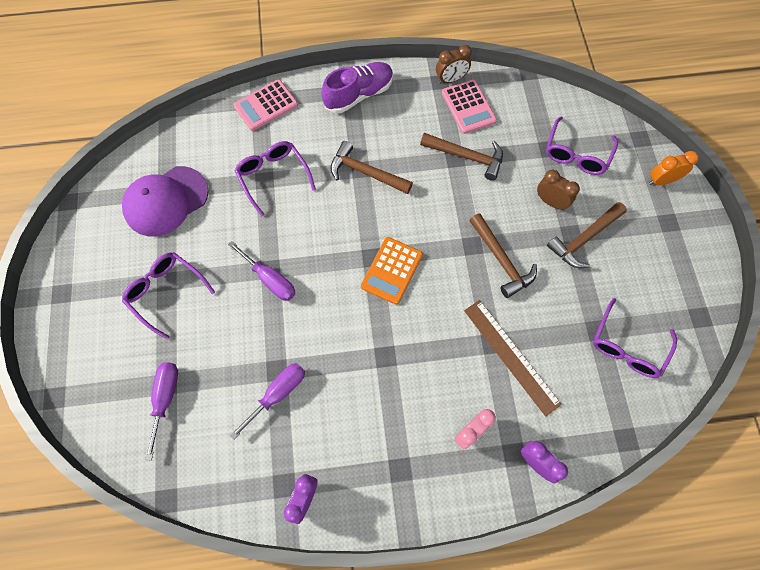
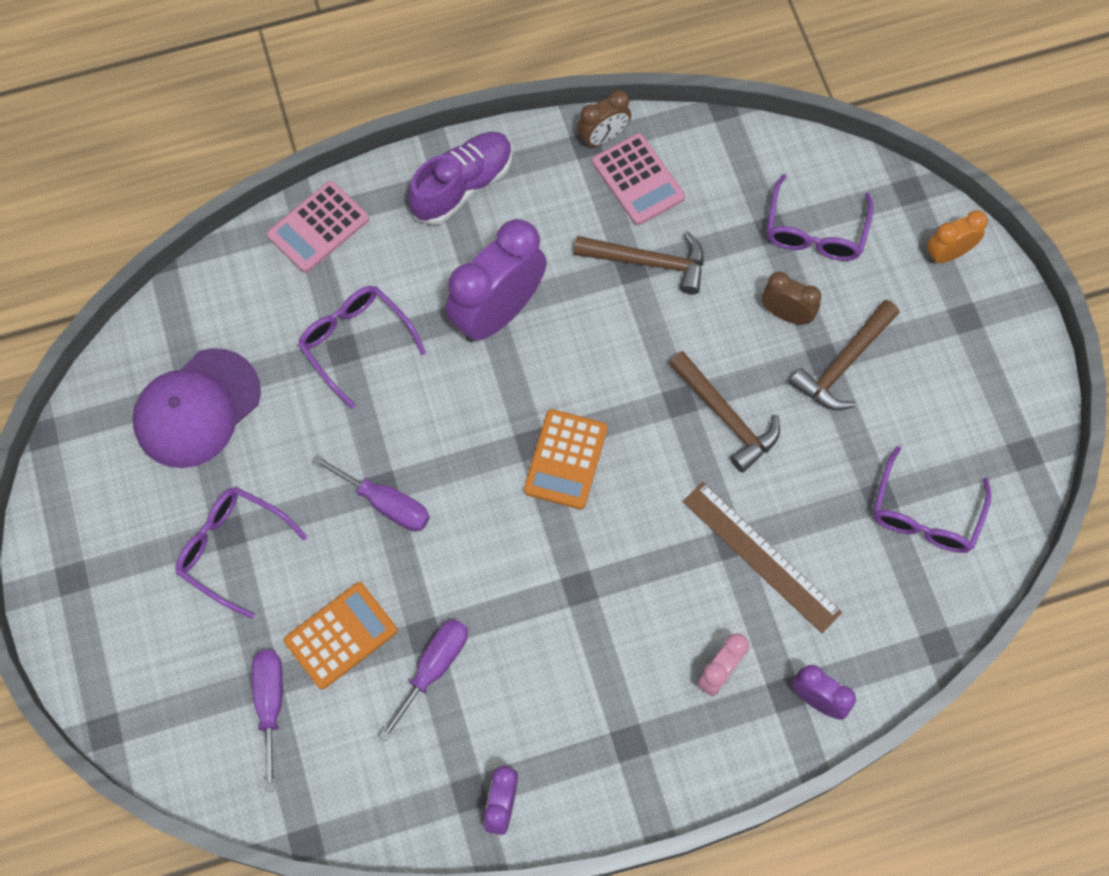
camera: 10 degrees left, 0 degrees up
brown hammer [330,141,413,194] -> purple clock [445,219,547,342]
none -> orange calculator [284,582,397,689]

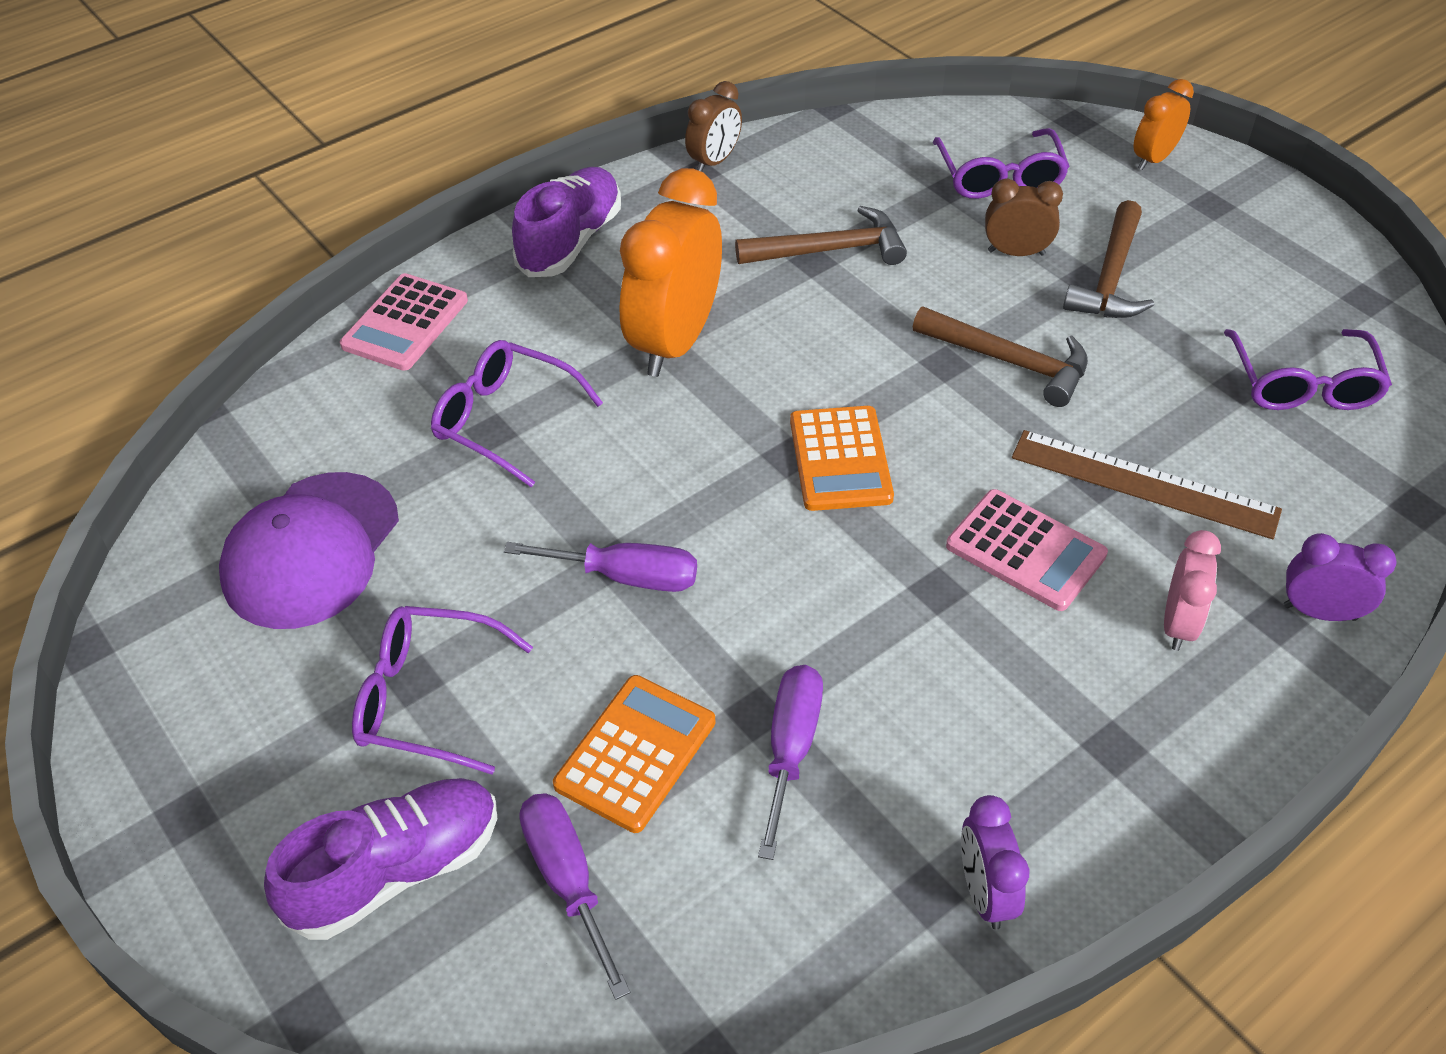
camera: 20 degrees left, 20 degrees down
purple clock [445,219,547,342] -> orange clock [619,168,722,377]
pink calculator [592,133,685,225] -> pink calculator moved to [946,489,1108,611]
none -> purple shoe [264,778,497,940]

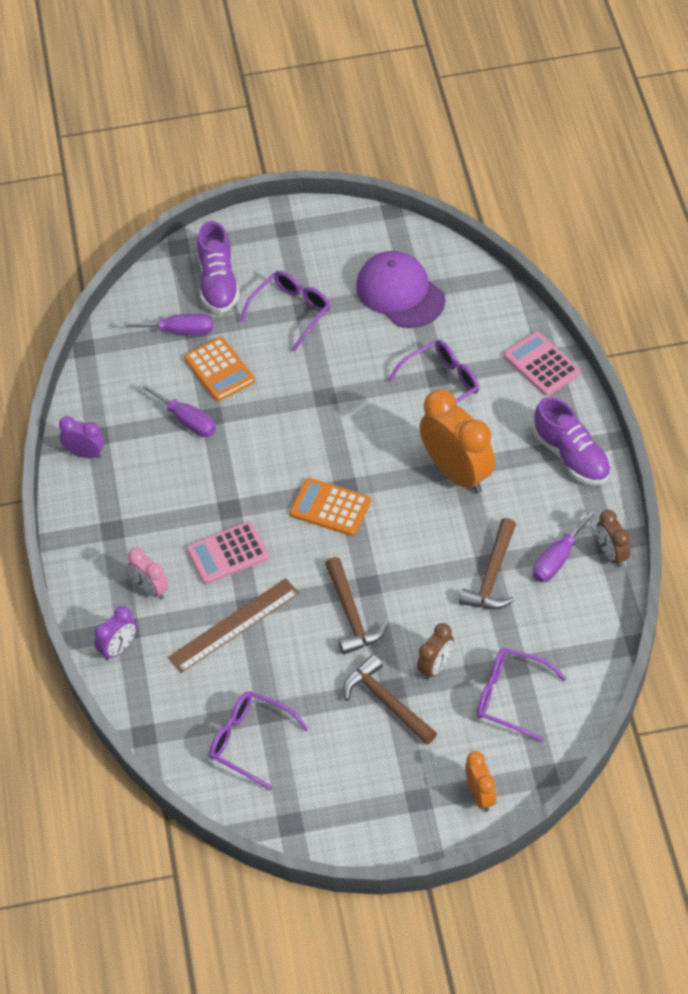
camera: 120 degrees right, 5 degrees up
purple screwdriver [504,542,697,592] -> purple screwdriver moved to [533,507,598,582]
brown hammer [913,307,1088,407] -> brown hammer turned 75 degrees counterclockwise [325,557,389,655]

